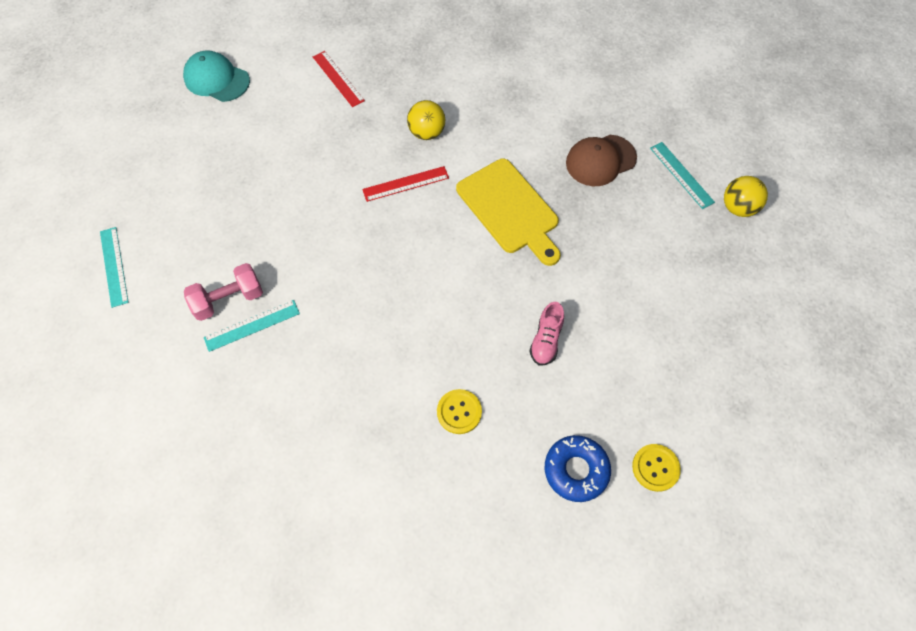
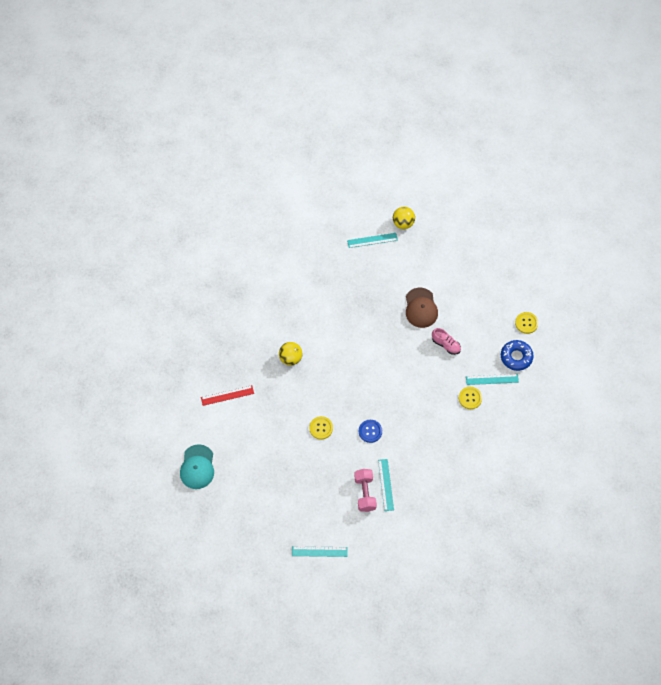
camera: 70 degrees left, 0 degrees up
turquoise cap [183,50,250,102] -> turquoise cap turned 45 degrees counterclockwise [180,444,214,489]
red ruler [362,166,449,202] -> none
yellow cutting board [456,159,561,266] -> none
brown cap [566,135,637,186] -> brown cap moved to [406,288,438,328]
none -> yellow button [309,416,333,440]
none -> blue button [359,420,382,443]
none -> turquoise ruler [466,374,519,385]

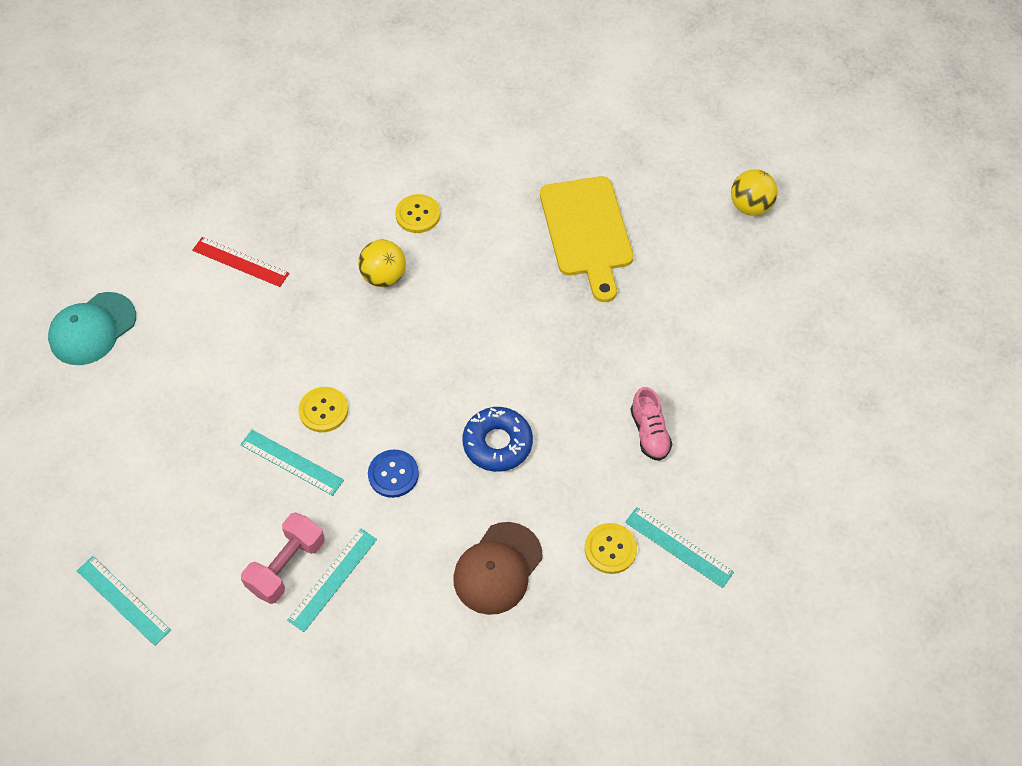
camera: 40 degrees right, 5 degrees down
turquoise ruler [347,233,398,248] -> turquoise ruler moved to [240,430,344,496]
brown cap [406,288,438,328] -> brown cap moved to [453,522,543,615]
blue donut [501,340,534,371] -> blue donut moved to [463,407,533,472]
yellow button [515,312,538,334] -> yellow button moved to [395,194,440,233]
none -> yellow cutting board [540,176,634,302]

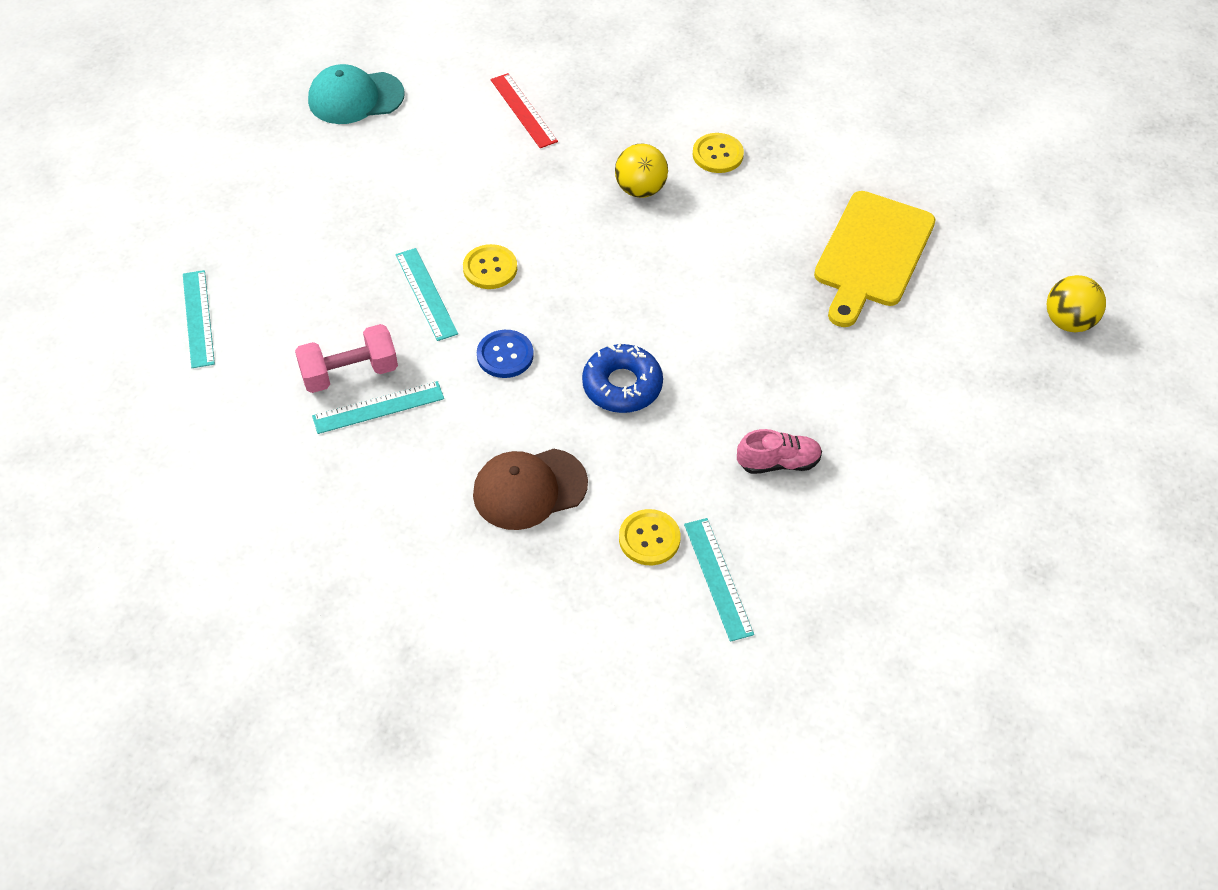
camera: 35 degrees right, 5 degrees down
pink shoe [630,387,672,461] -> pink shoe turned 120 degrees counterclockwise [737,429,822,474]

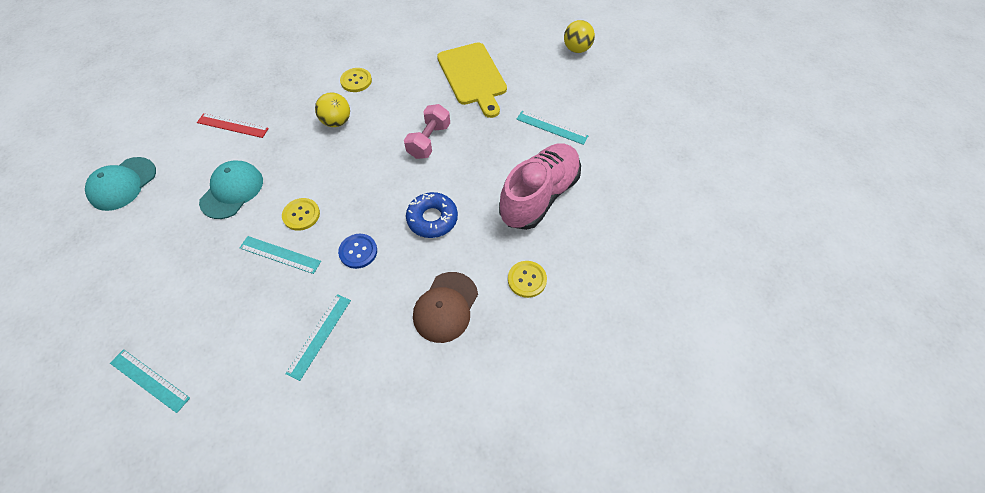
camera: 45 degrees left, 5 degrees up
pink dumbbell [295,324,398,393] -> pink dumbbell moved to [404,104,450,159]
turquoise ruler [684,518,754,642] -> turquoise ruler moved to [516,111,589,145]
pink shoe [737,429,822,474] -> pink shoe [499,143,581,230], size x2.17
none -> turquoise cap [199,161,263,219]

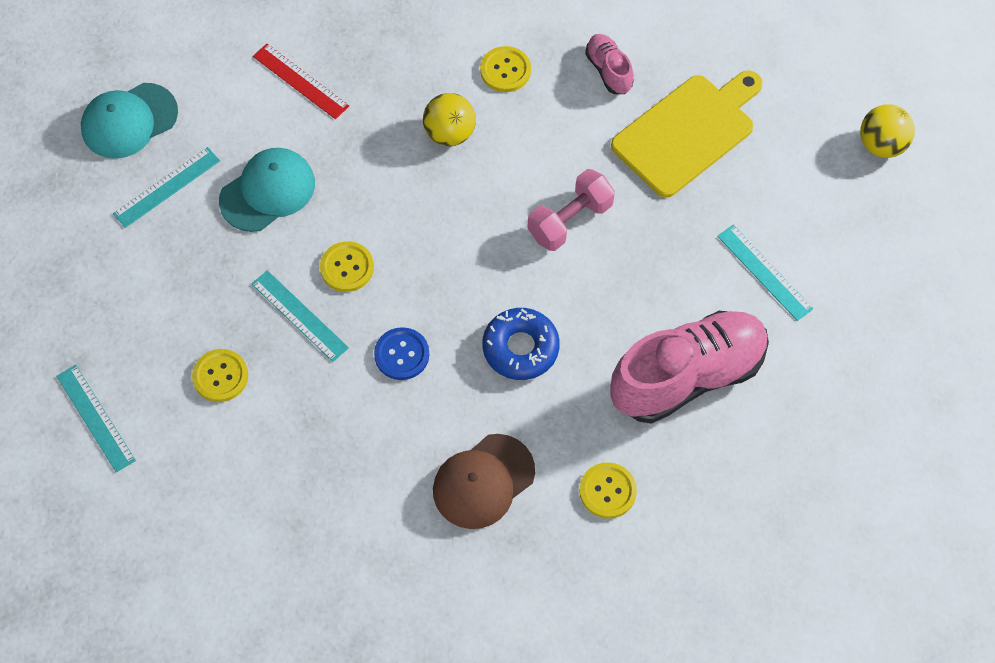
camera: 25 degrees right, 5 degrees up
turquoise ruler [285,294,351,381] -> turquoise ruler moved to [113,147,220,228]
yellow cutting board [437,42,507,118] -> yellow cutting board turned 135 degrees counterclockwise [611,70,763,198]
none -> yellow button [192,349,248,402]
none -> pink shoe [585,34,634,94]

